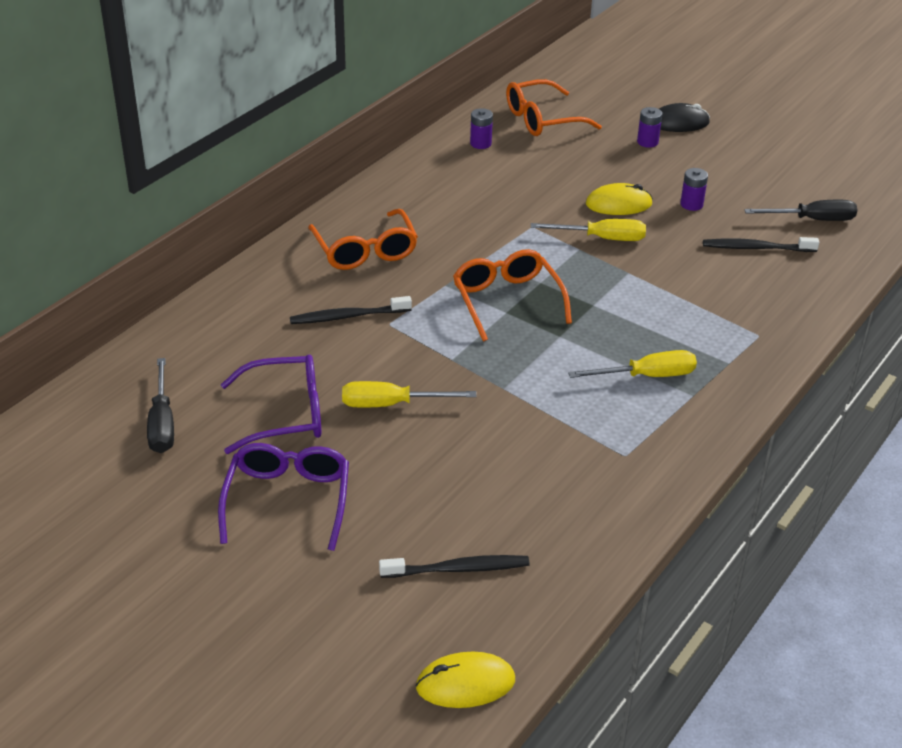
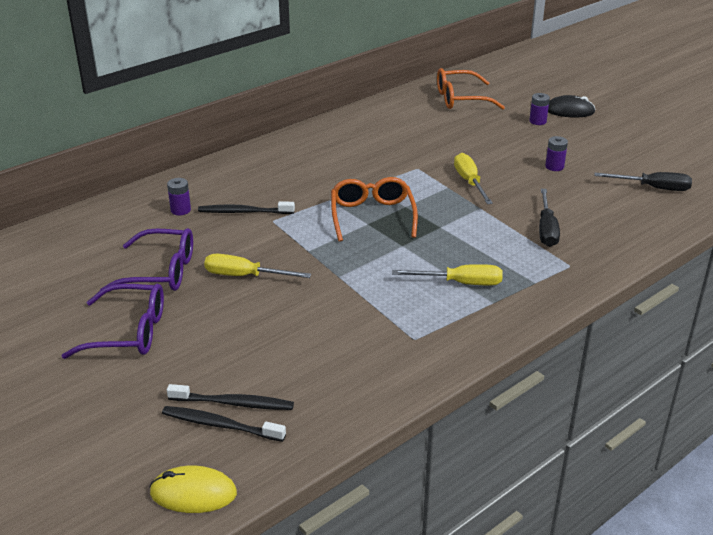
camera: 15 degrees right, 5 degrees down
black screwdriver [147,358,174,453] -> black screwdriver moved to [539,189,560,247]
purple glasses [218,443,349,551] -> purple glasses turned 75 degrees clockwise [62,284,164,359]
orange glasses [308,209,418,270] -> none
purple battery [470,108,493,149] -> purple battery moved to [167,178,191,215]
yellow screwdriver [531,219,646,241] -> yellow screwdriver turned 120 degrees counterclockwise [454,153,493,204]
yellow mouse [586,183,653,215] -> none
black toothbrush [703,237,819,252] -> black toothbrush moved to [162,406,286,442]

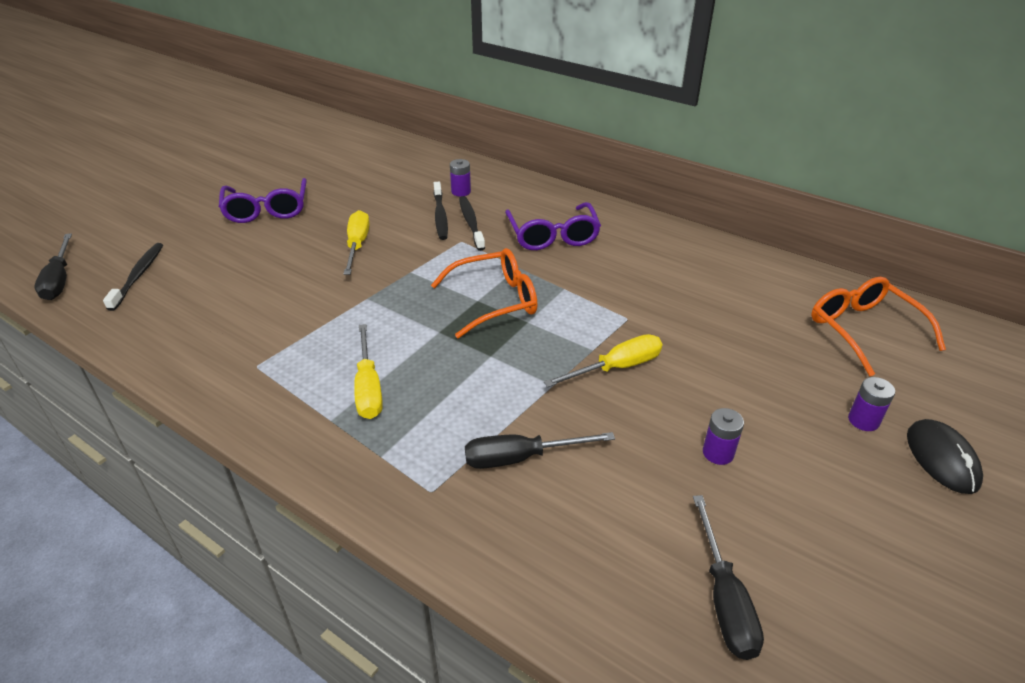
camera: 75 degrees right, 5 degrees up
purple glasses [100,228,193,291] -> purple glasses moved to [505,202,601,250]
yellow mouse [150,465,237,513] -> black screwdriver [34,233,72,300]
black toothbrush [167,384,294,410] -> black toothbrush moved to [434,182,448,240]

